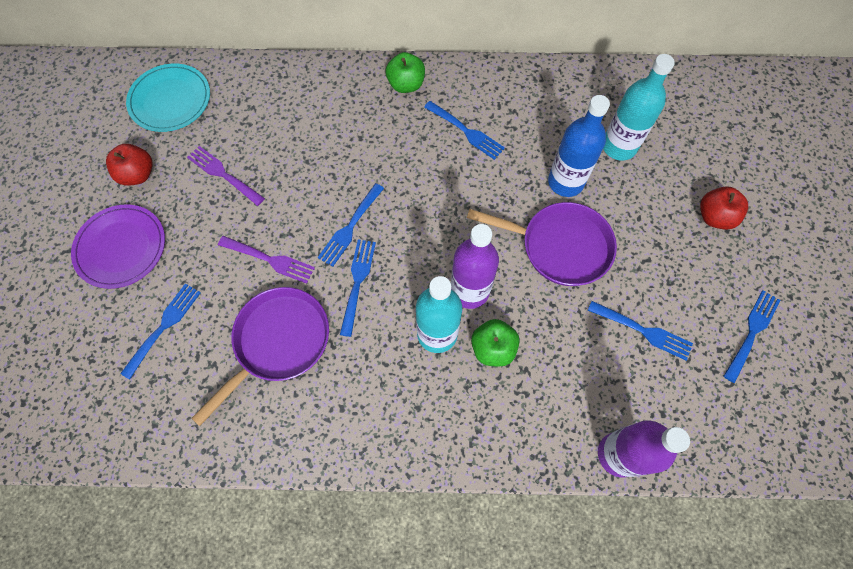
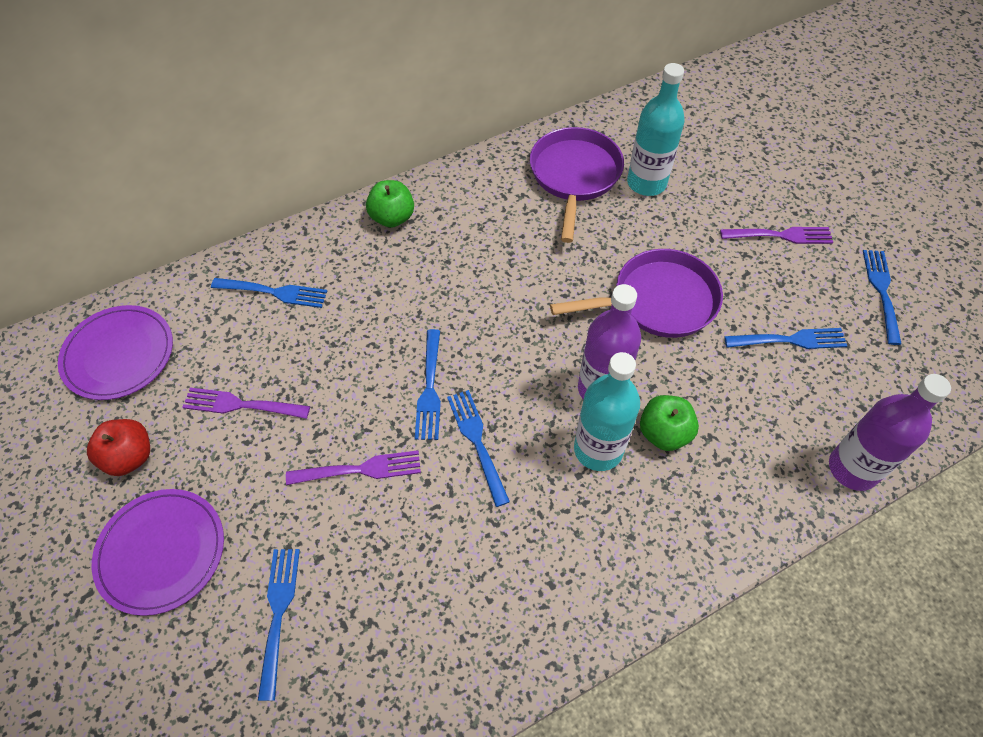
camera: 30 degrees left, 10 degrees down
turquoise plate [126,64,210,132] -> purple plate [58,305,173,400]
purple pan [191,287,329,426] -> purple pan moved to [530,127,624,243]
blue fork [424,101,505,160] -> blue fork moved to [211,278,327,308]
blue bottle [548,95,610,197] -> none
red apple [700,187,748,230] -> none
none -> purple fork [720,227,833,244]

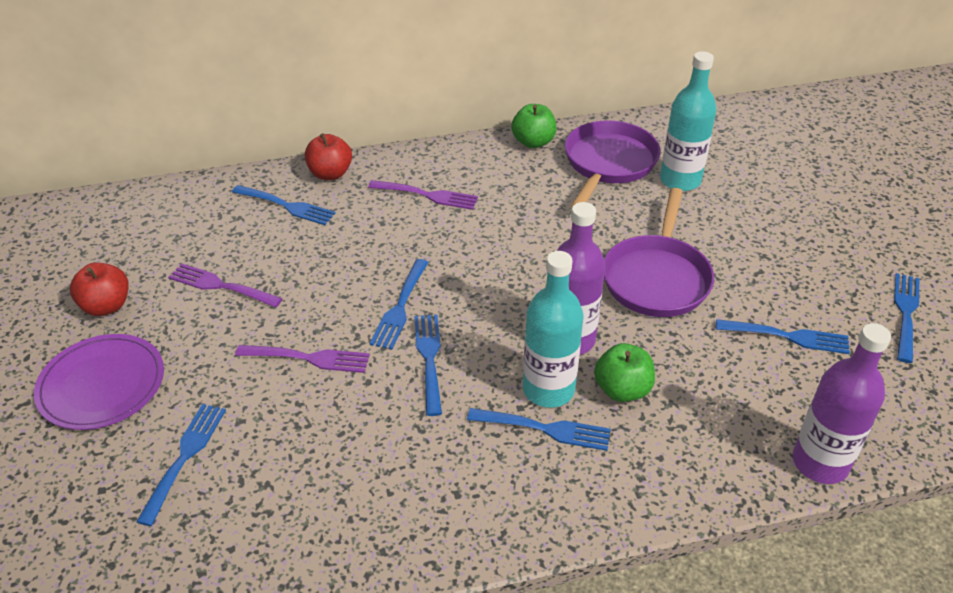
camera: 15 degrees right, 15 degrees down
purple plate [58,305,173,400] -> none
green apple [366,180,414,228] -> green apple moved to [511,104,557,148]
purple pan [550,249,723,338] -> purple pan turned 105 degrees clockwise [604,188,714,317]
purple fork [720,227,833,244] -> purple fork moved to [368,180,478,210]
none -> red apple [305,133,352,180]
none -> blue fork [467,408,611,451]

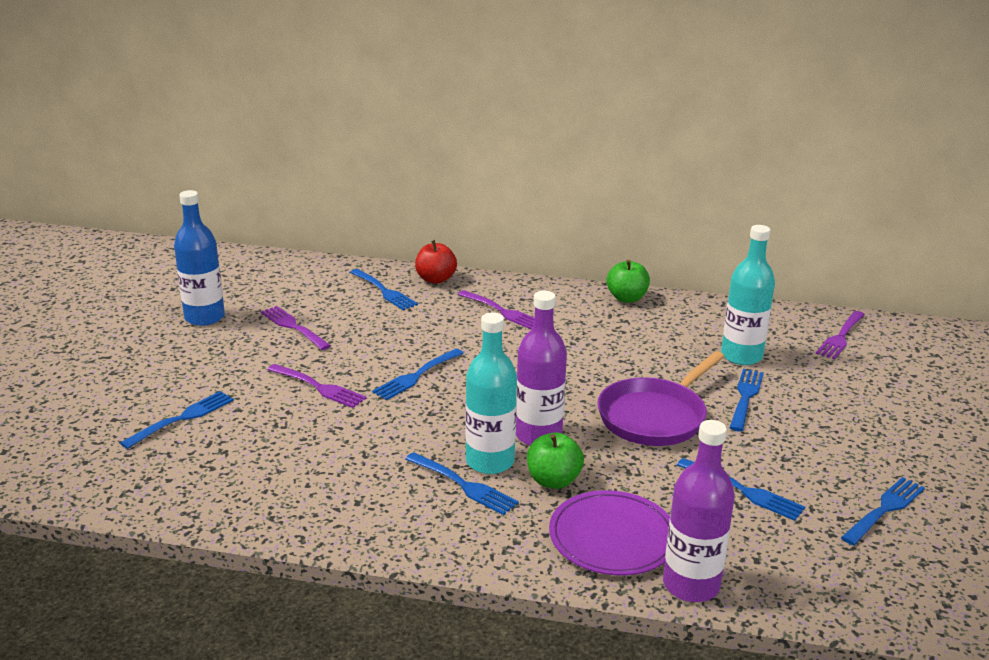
camera: 25 degrees right, 15 degrees down
purple plate [34,334,164,430] -> purple plate moved to [549,490,670,575]
red apple [70,263,129,316] -> blue bottle [174,190,225,326]
blue fork [414,315,442,416] -> blue fork moved to [729,369,764,431]
purple pan [565,121,661,207] -> none
none -> purple fork [816,311,865,360]

